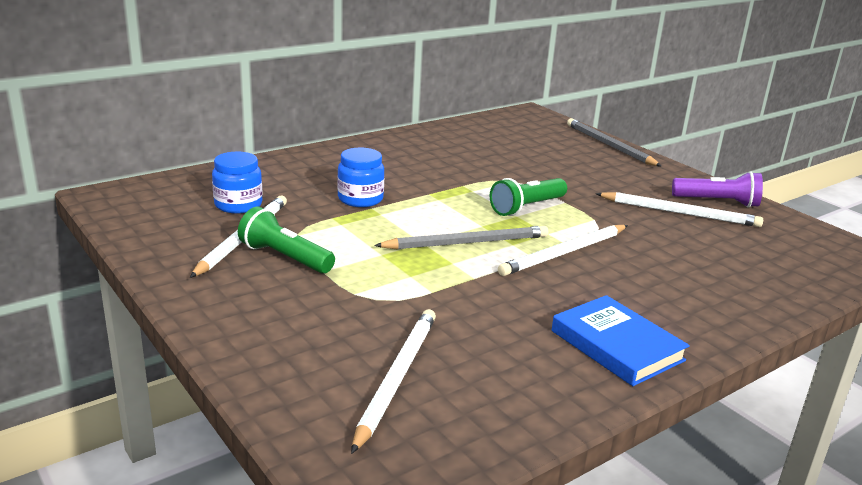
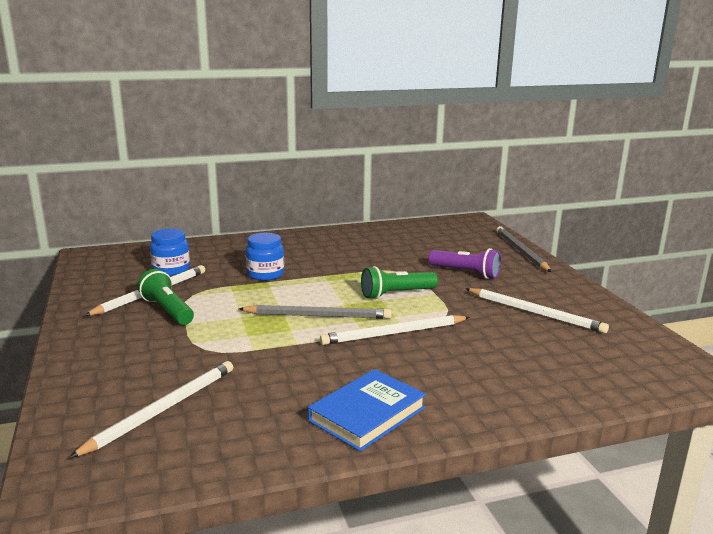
camera: 20 degrees right, 5 degrees down
blue book [552,295,690,386] -> blue book turned 60 degrees clockwise [308,369,426,452]
purple flashlight [672,171,763,208] -> purple flashlight moved to [428,248,501,279]

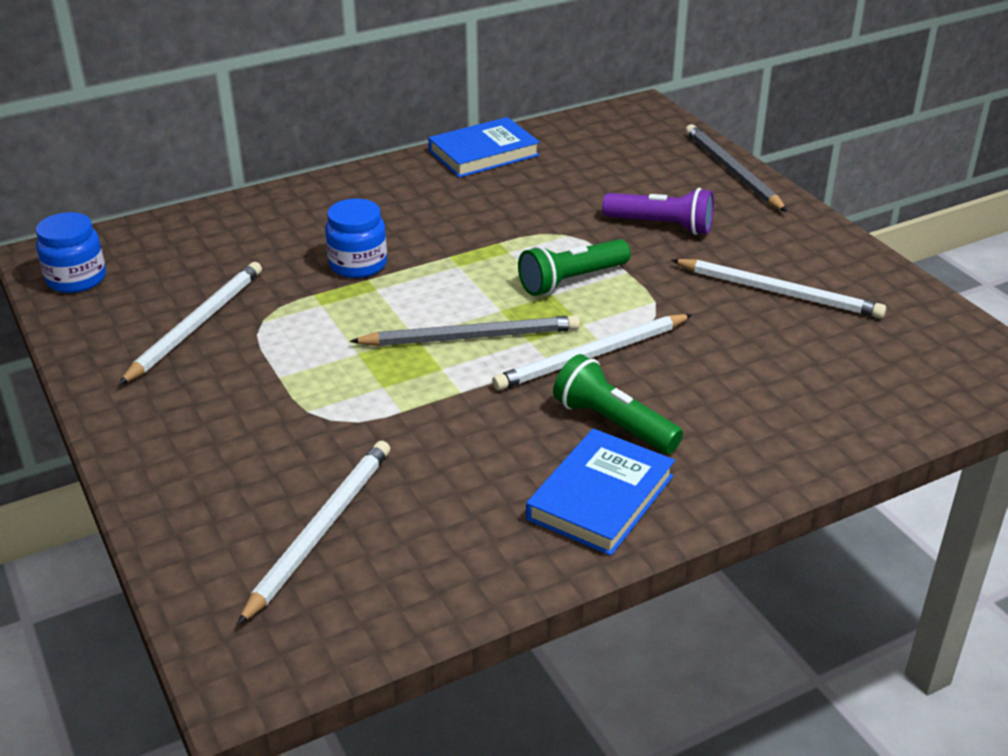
camera: 10 degrees left, 15 degrees up
green flashlight [137,269,194,325] -> green flashlight moved to [553,354,683,454]
blue jar [150,228,190,276] -> blue jar moved to [36,212,106,293]
none -> blue book [428,117,540,178]

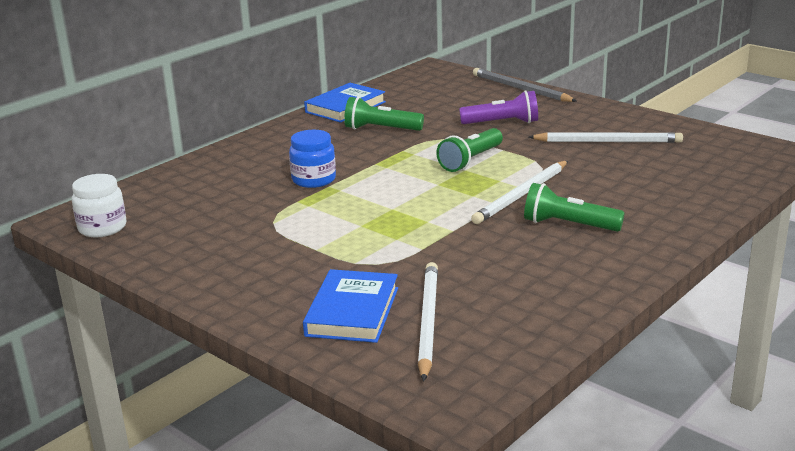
camera: 20 degrees left, 10 degrees down
blue jar [36,212,106,293] -> white jar [72,174,126,238]
white pencil [119,262,262,385] -> none
grey pencil [350,315,580,346] -> none
blue book [526,429,675,556] -> blue book moved to [303,269,398,343]
none -> green flashlight [344,97,424,131]

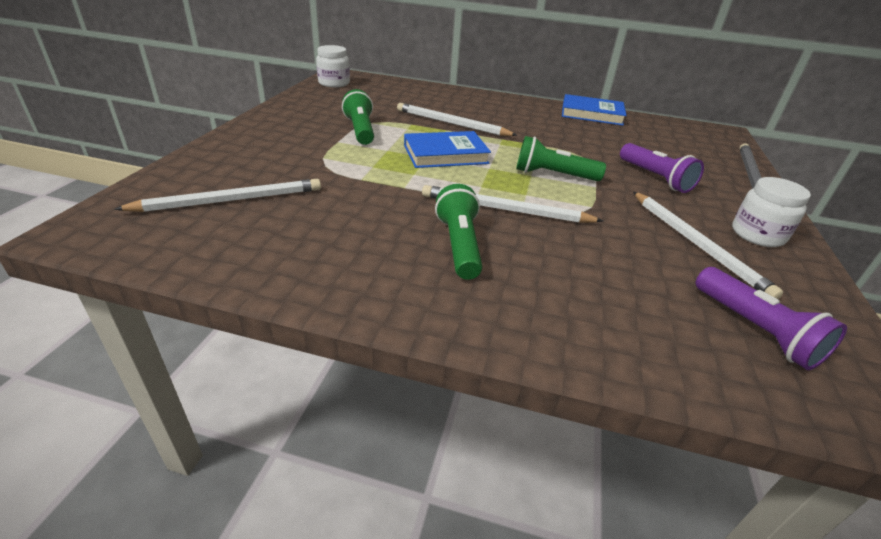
camera: 60 degrees right, 10 degrees up
blue jar [289,130,336,188] -> white pencil [397,103,518,136]
blue book [303,269,398,343] -> blue book moved to [404,131,491,168]
green flashlight [344,97,424,131] -> green flashlight moved to [342,89,374,145]
none -> purple flashlight [695,267,847,370]
none -> white jar [732,177,811,247]

